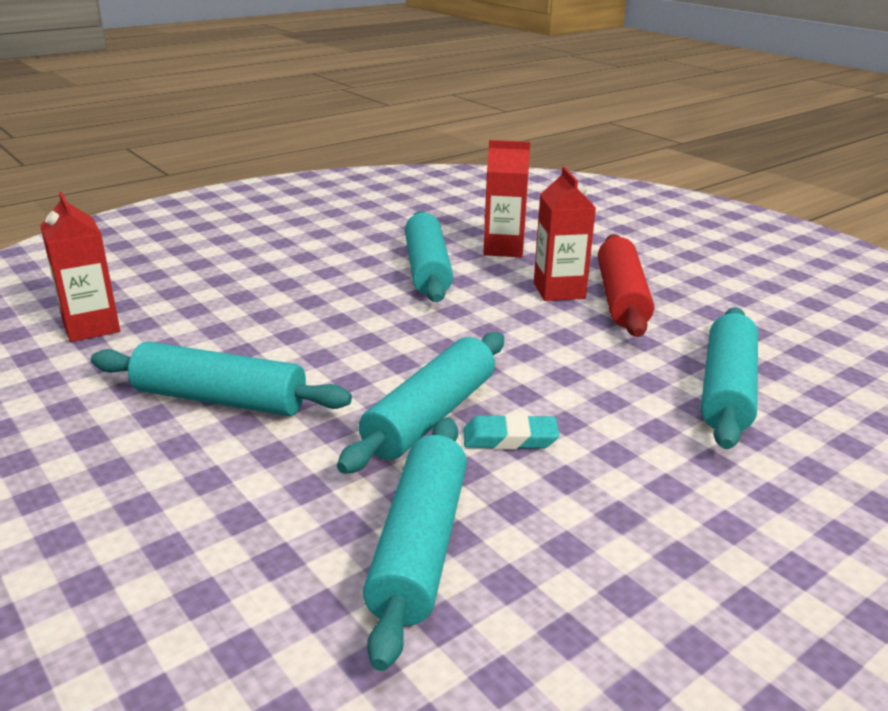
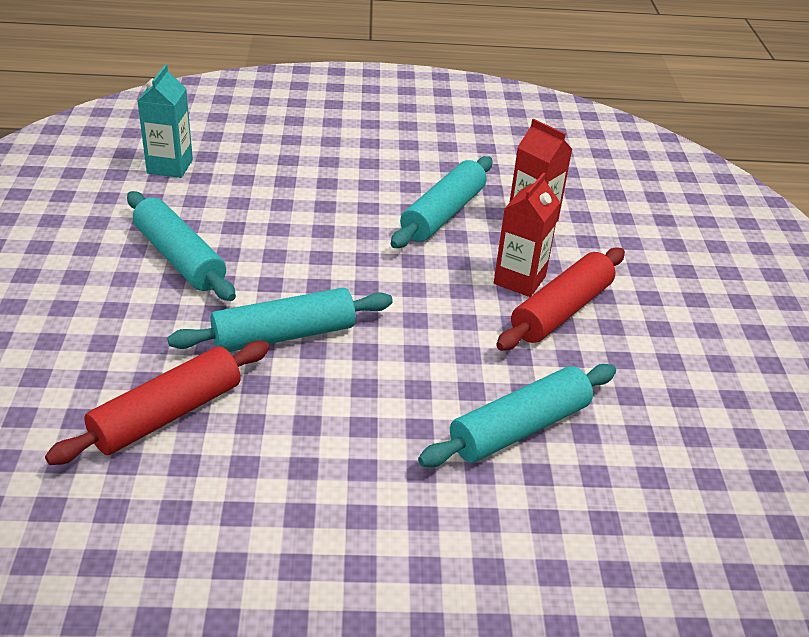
camera: 35 degrees right, 10 degrees up
red carton [40,192,120,342] -> turquoise carton [138,64,193,178]
turquoise rolling pin [363,417,467,671] -> red rolling pin [45,341,270,465]
turquoise eraser [463,414,559,449] -> none

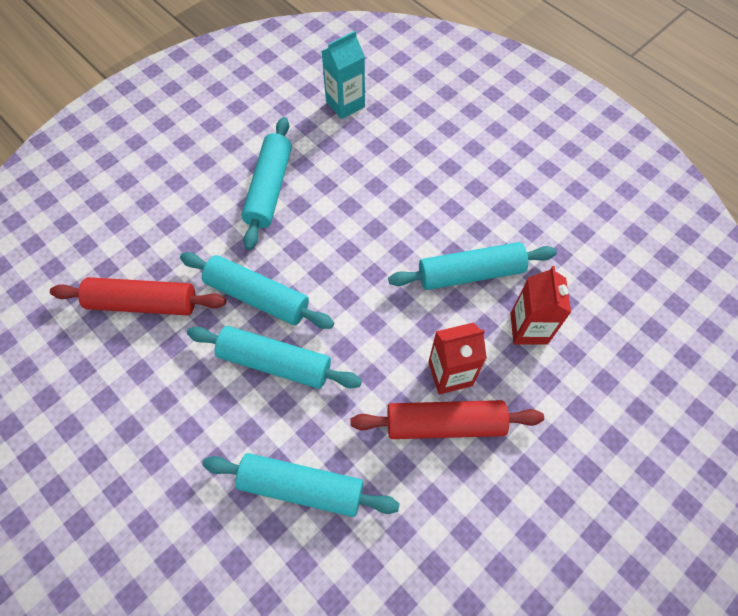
camera: 50 degrees right, 25 degrees up
none -> turquoise rolling pin [187,326,362,389]

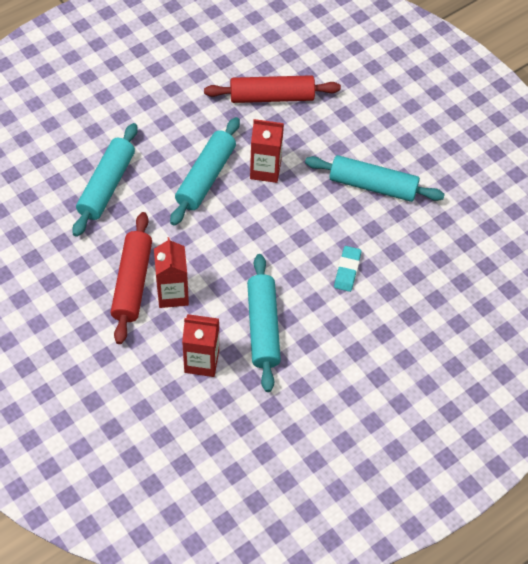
camera: 95 degrees right, 5 degrees down
red rolling pin [50,277,226,315] -> red rolling pin turned 75 degrees clockwise [204,75,341,103]
turquoise rolling pin [180,252,334,329] -> red carton [250,119,284,183]
turquoise carton [322,31,365,119] -> none
none -> turquoise eraser [334,246,361,292]

